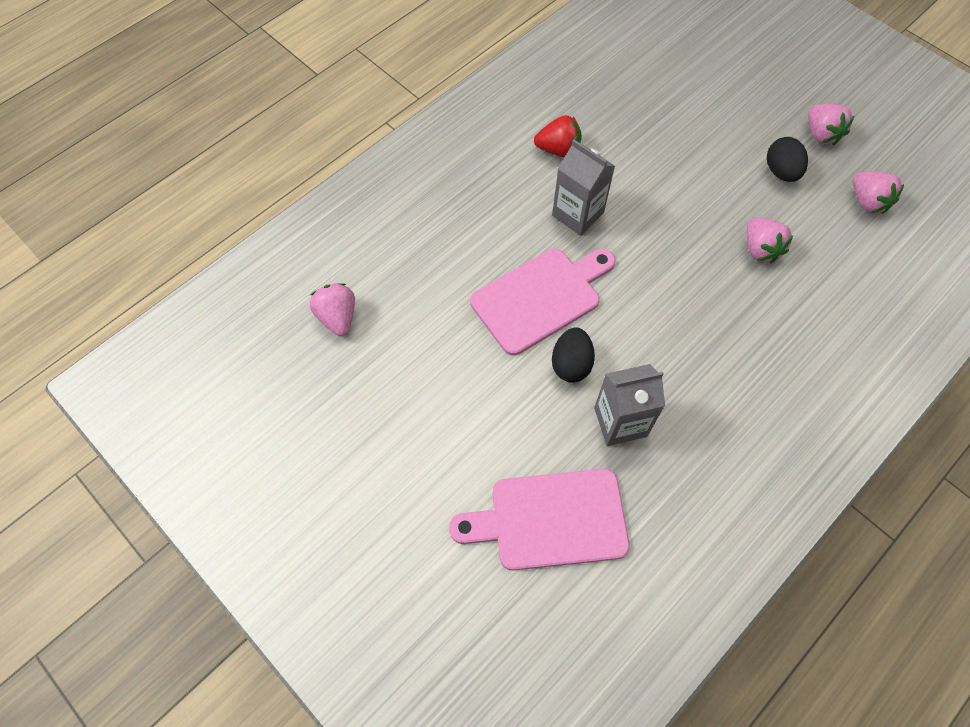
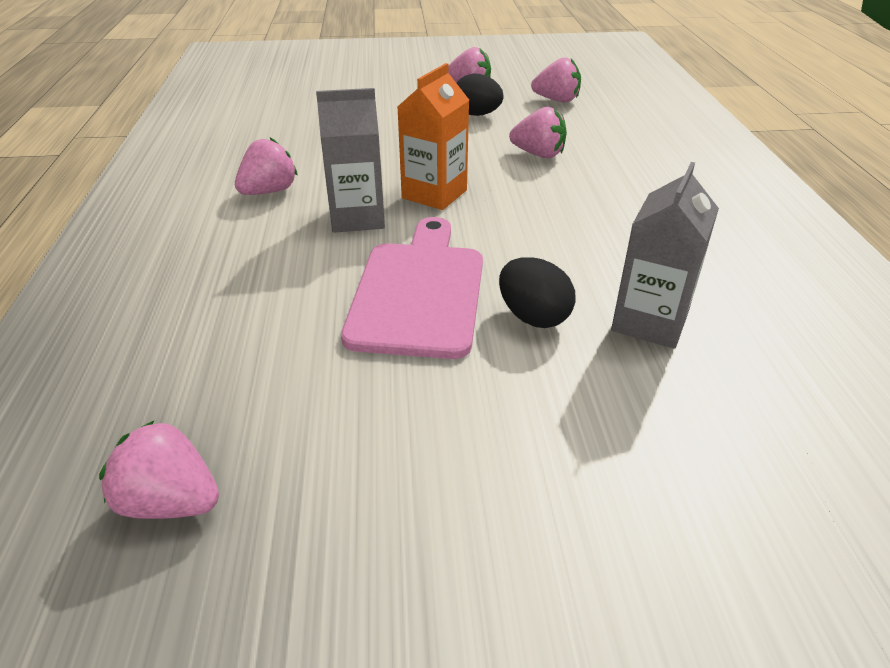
camera: 50 degrees left, 25 degrees down
pink cutting board [449,469,630,571] -> none
red strawberry [534,115,582,157] -> pink strawberry [235,138,298,195]
none -> orange carton [398,63,469,210]

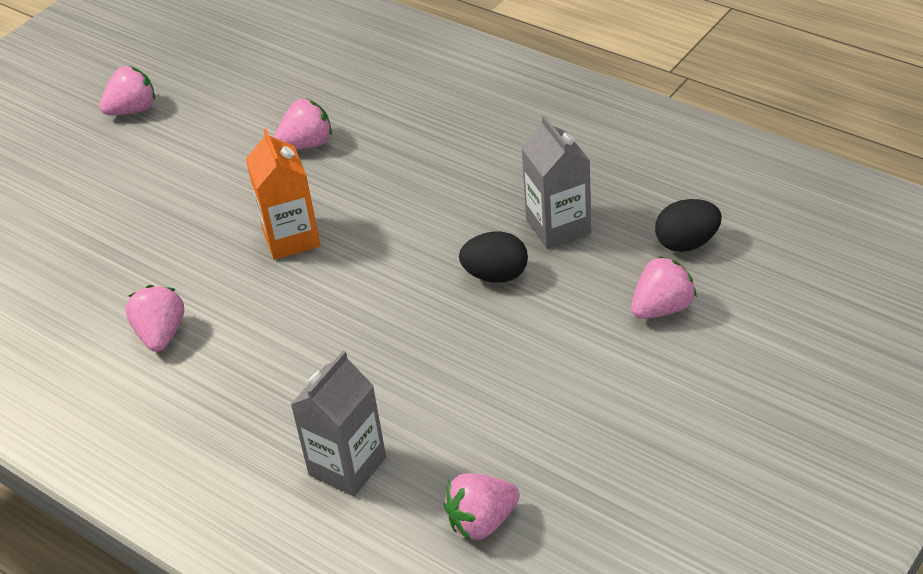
camera: 45 degrees left, 5 degrees up
grey carton [316,88,385,233] -> grey carton moved to [290,350,386,496]
pink cutting board [341,217,483,359] -> none
black egg [457,73,504,116] -> black egg moved to [655,199,722,252]
pink strawberry [531,58,581,103] -> pink strawberry moved to [631,256,697,319]

